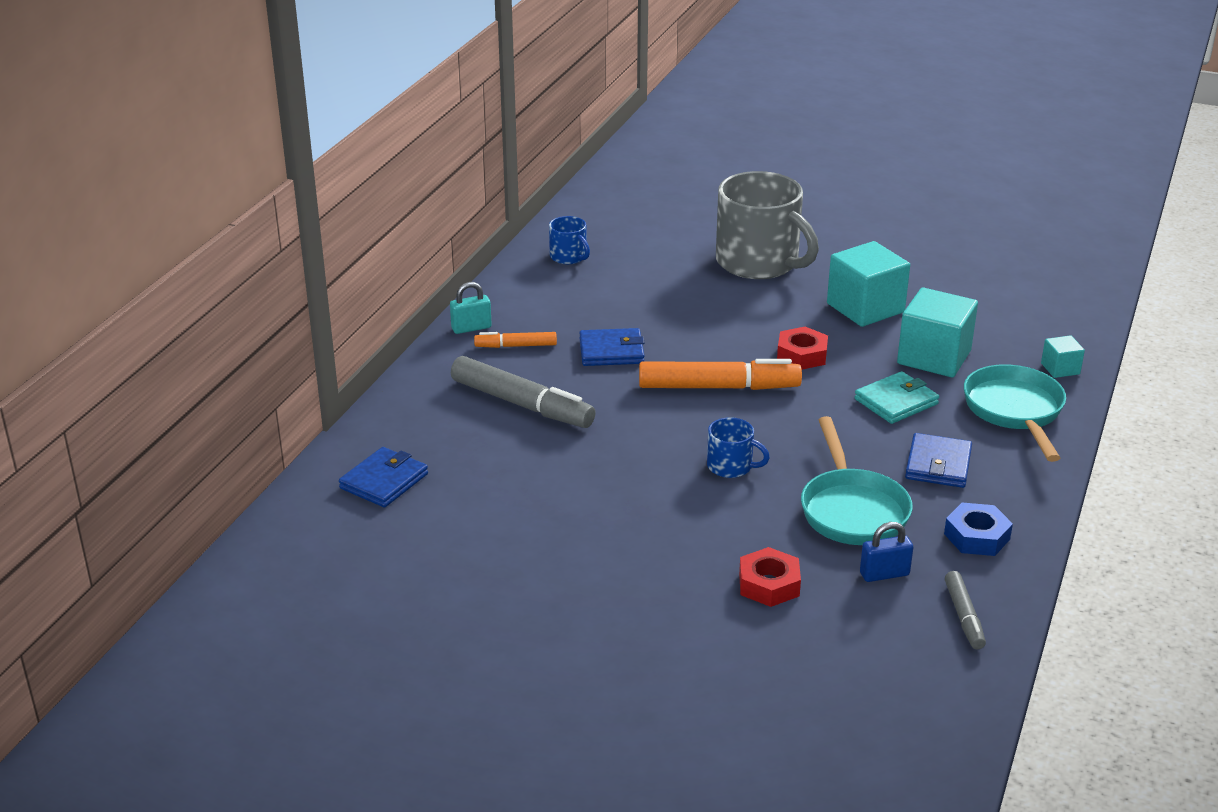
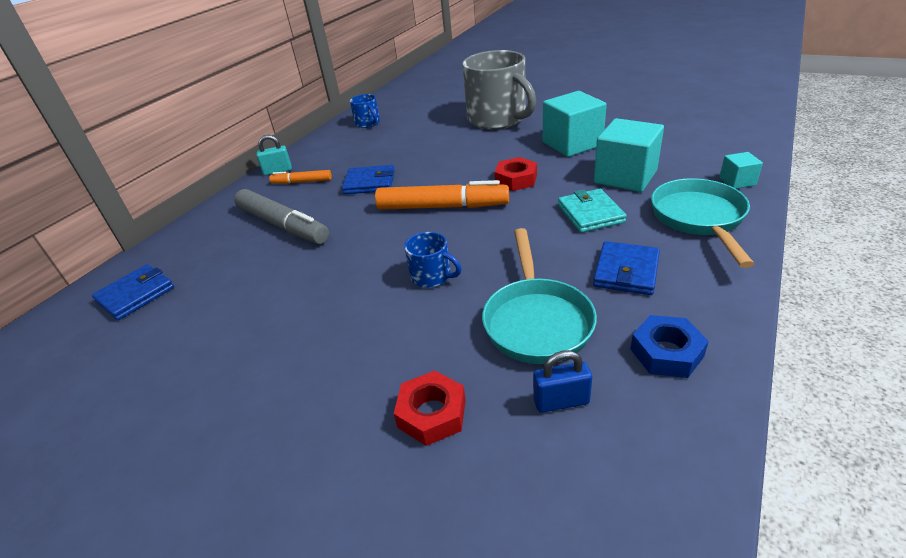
camera: 10 degrees right, 5 degrees up
turquoise wallet [855,371,939,424] -> turquoise wallet turned 75 degrees counterclockwise [558,189,627,233]
grey marker [945,571,986,649] -> none

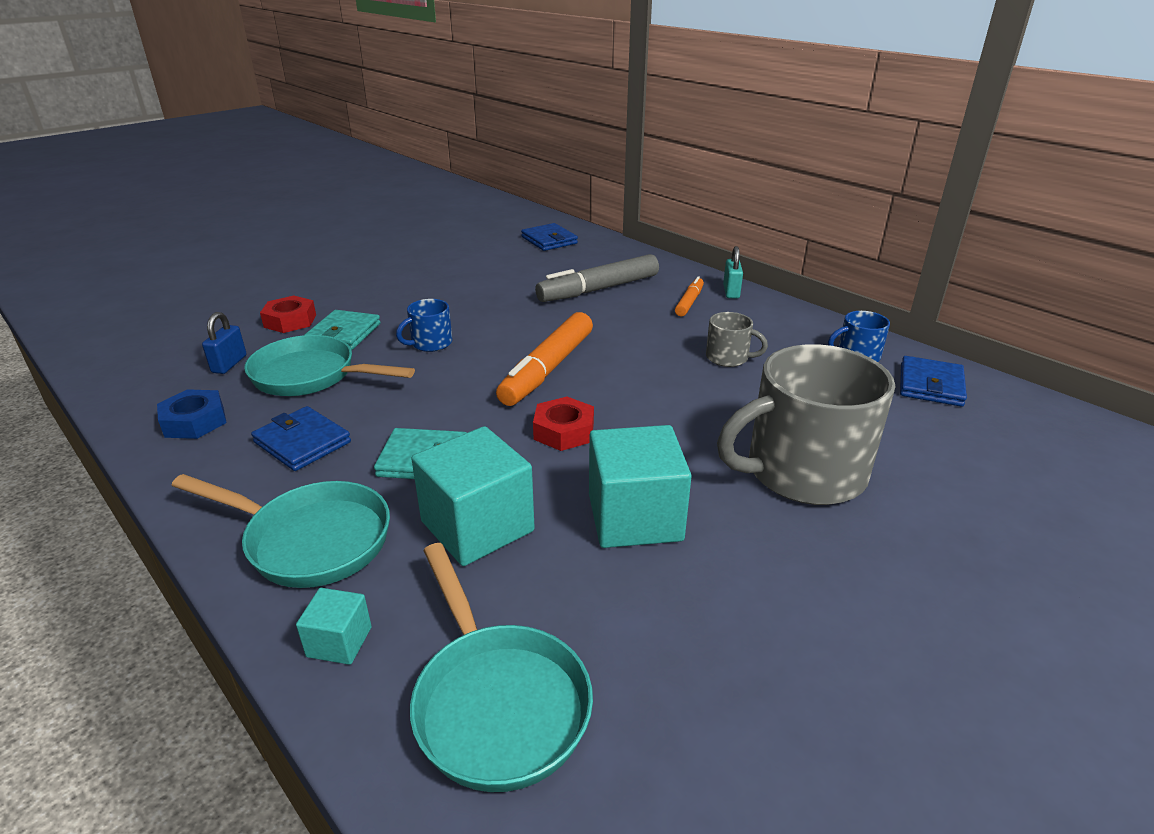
camera: 105 degrees right, 5 degrees down
blue wallet [342,165,395,194] -> blue wallet moved to [900,356,967,407]
none -> turquoise wallet [305,310,381,350]
none -> turquoise pan [410,543,593,792]
none -> grey mug [706,312,768,367]

